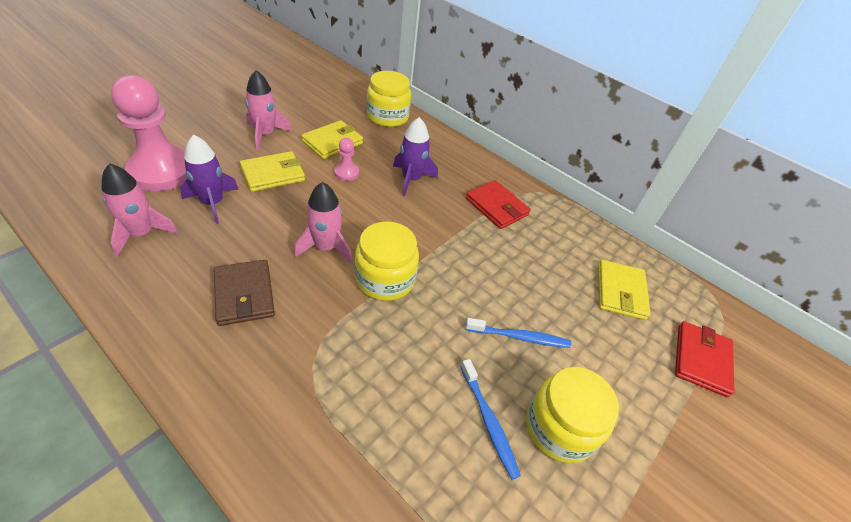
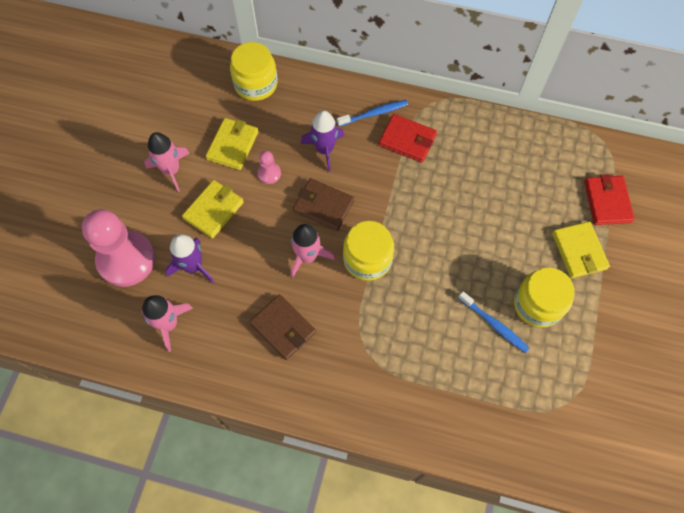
camera: 20 degrees left, 20 degrees up
blue toothbrush [466,318,571,348] -> blue toothbrush moved to [337,100,408,127]
yellow wallet [598,260,651,320] -> yellow wallet moved to [552,221,610,278]
none -> brown wallet [293,178,354,231]

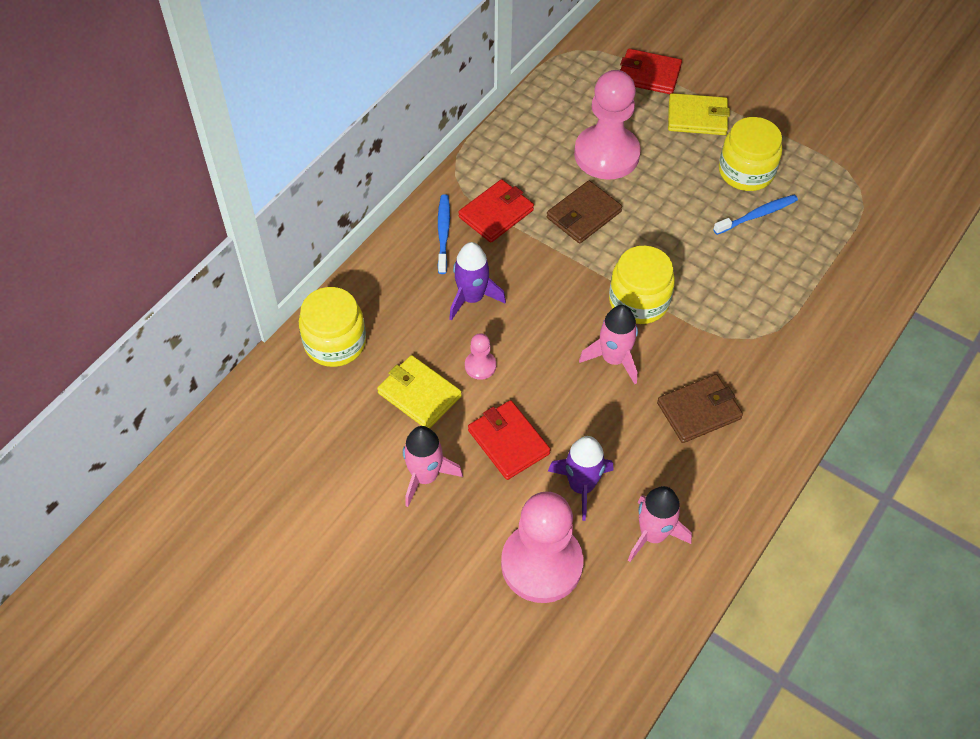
camera: 70 degrees left, 10 degrees down
yellow wallet [182,180,244,239] -> red wallet [468,400,551,480]
brown wallet [293,178,354,231] -> brown wallet moved to [547,181,622,244]
none -> pink pawn [574,70,641,180]

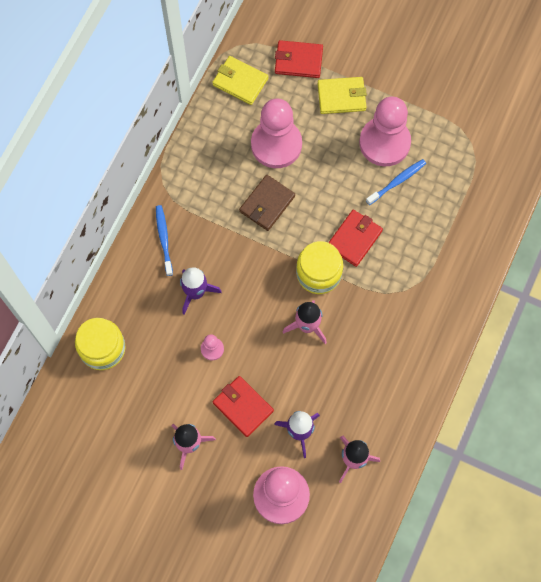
camera: 10 degrees left, 15 degrees up
yellow wallet [377,355,462,428] -> yellow wallet moved to [212,56,268,105]
red wallet [458,179,534,243] -> red wallet moved to [328,210,383,267]
brown wallet [657,374,743,443] -> none
yellow jar [719,117,782,191] -> pink pawn [359,97,411,166]

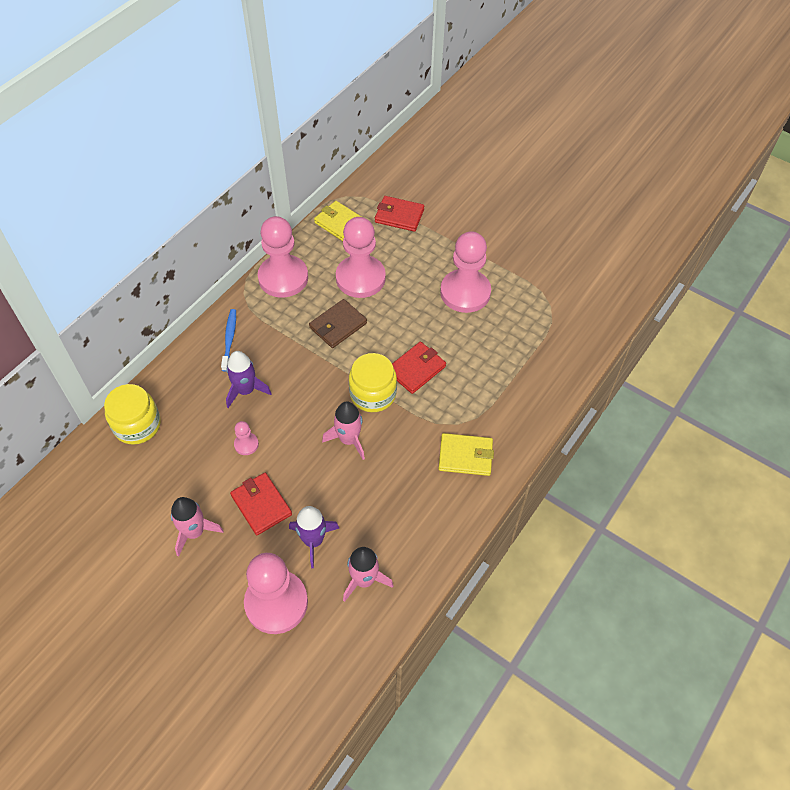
camera: 10 degrees right, 15 degrees down
yellow wallet [317,77,367,114] -> yellow wallet moved to [439,433,494,476]
blue toothbrush [366,159,426,205] -> none
none -> pink pawn [258,216,308,298]

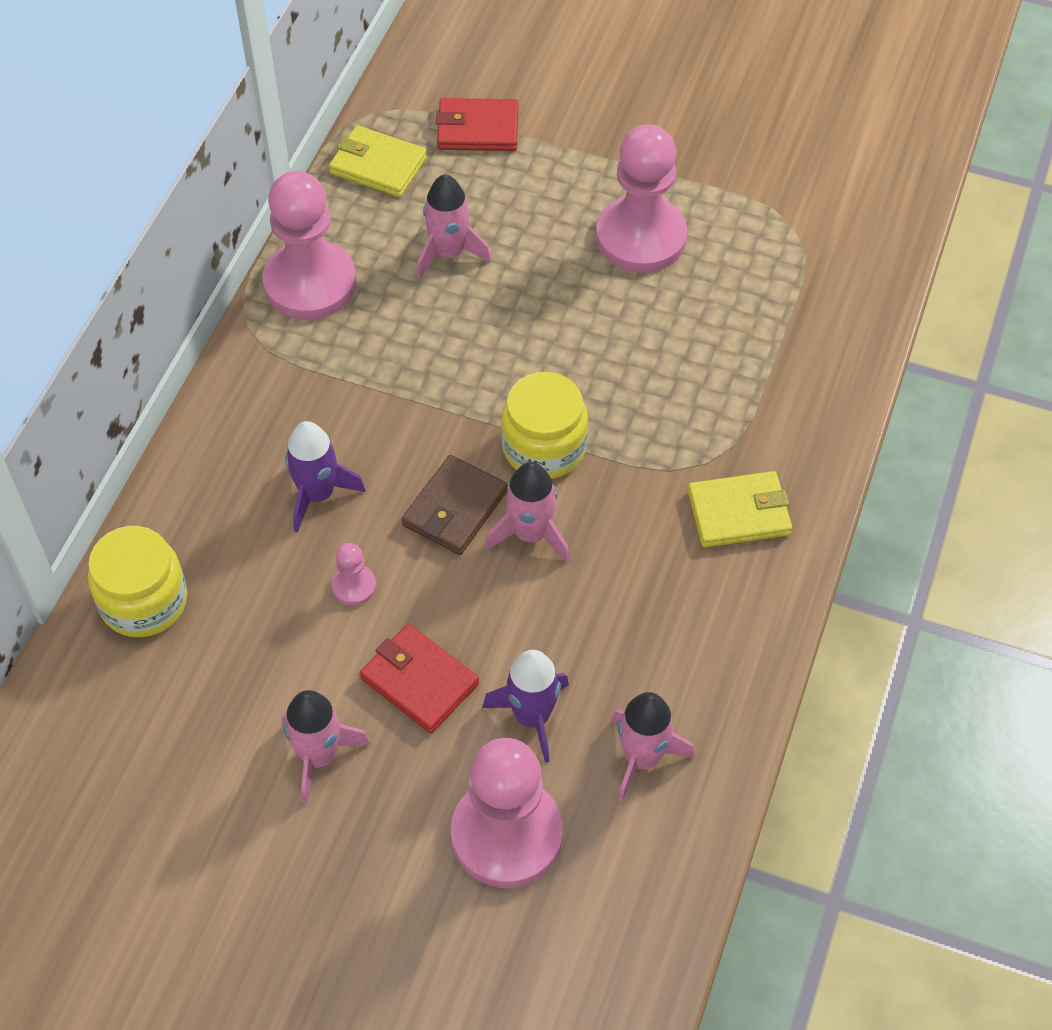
camera: 15 degrees left, 0 degrees up
blue toothbrush [221,309,236,372] -> none
brown wallet [309,299,367,348] -> brown wallet moved to [402,455,508,555]
pink pawn [336,217,386,298] -> pink rocket [417,174,492,279]
red wallet [392,342,446,394] -> none

